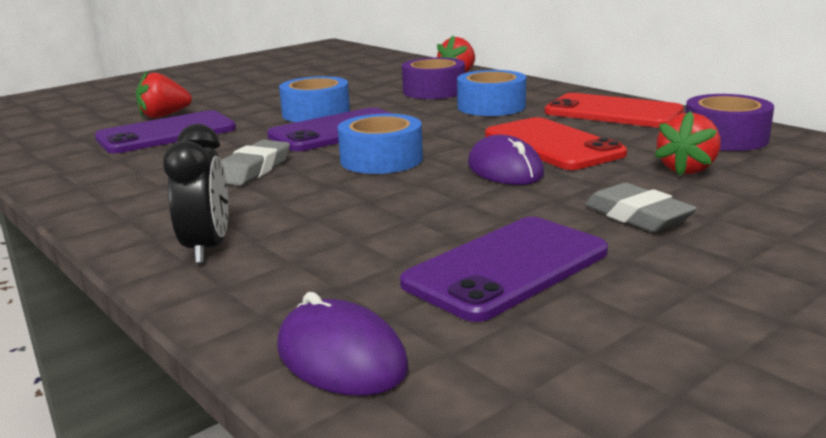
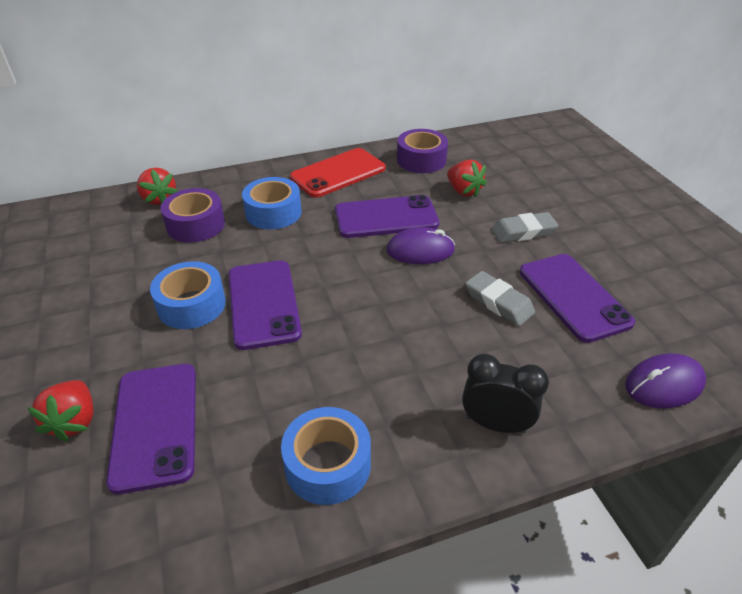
camera: 70 degrees left, 20 degrees up
grey eraser [221,140,290,186] -> grey eraser moved to [465,271,535,326]
blue tape [338,114,423,174] -> blue tape moved to [281,407,371,505]
red phone [485,117,627,170] -> purple phone [335,195,439,238]

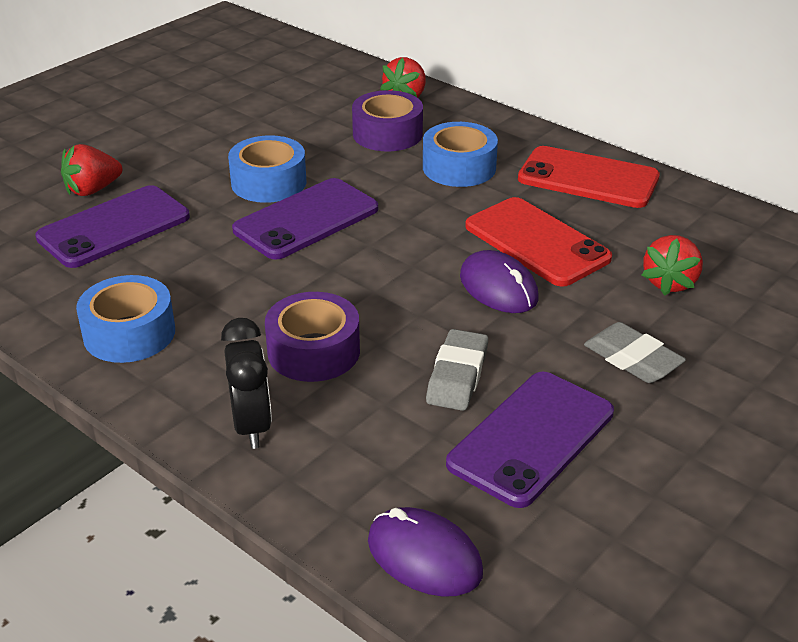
camera: 60 degrees right, 5 degrees down
purple phone [335,195,439,238] -> red phone [465,197,612,287]
purple tape [397,129,448,173] -> purple tape moved to [265,292,360,382]

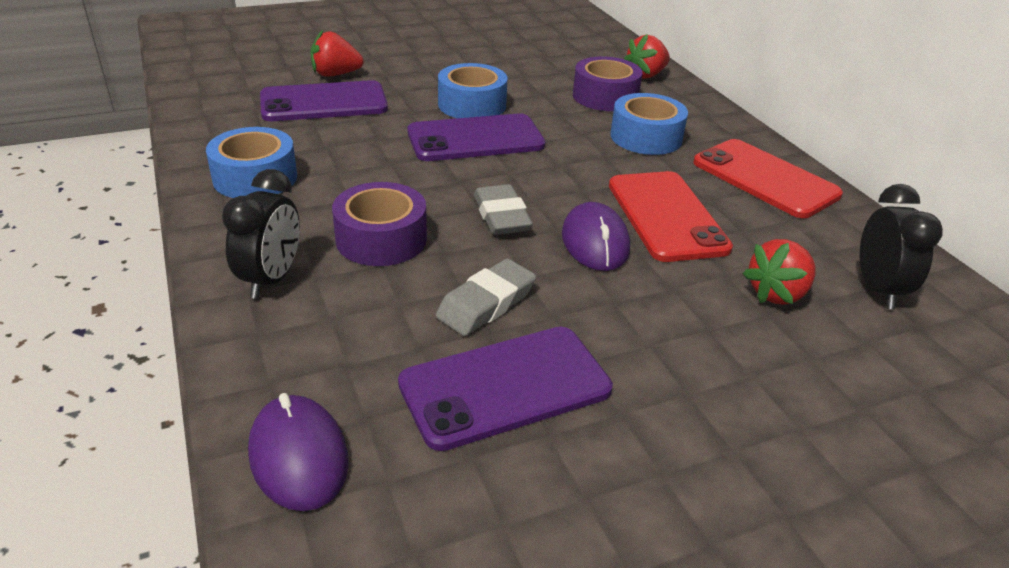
camera: 25 degrees right, 0 degrees up
grey eraser [584,322,686,383] -> grey eraser moved to [474,184,533,235]
none -> black clock [860,184,943,309]

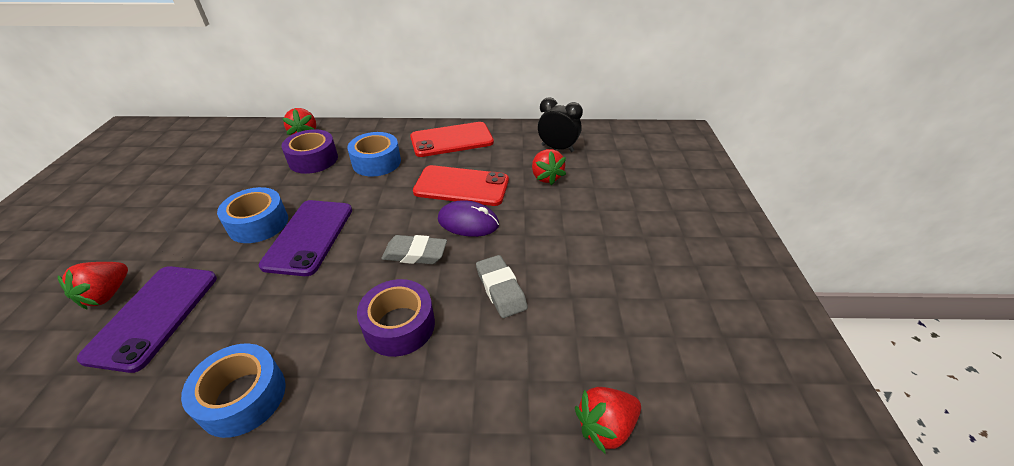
camera: 65 degrees left, 5 degrees up
black clock [222,169,300,299] -> none
purple mouse [248,393,349,511] -> red strawberry [575,387,641,454]
purple phone [398,327,613,451] -> none

